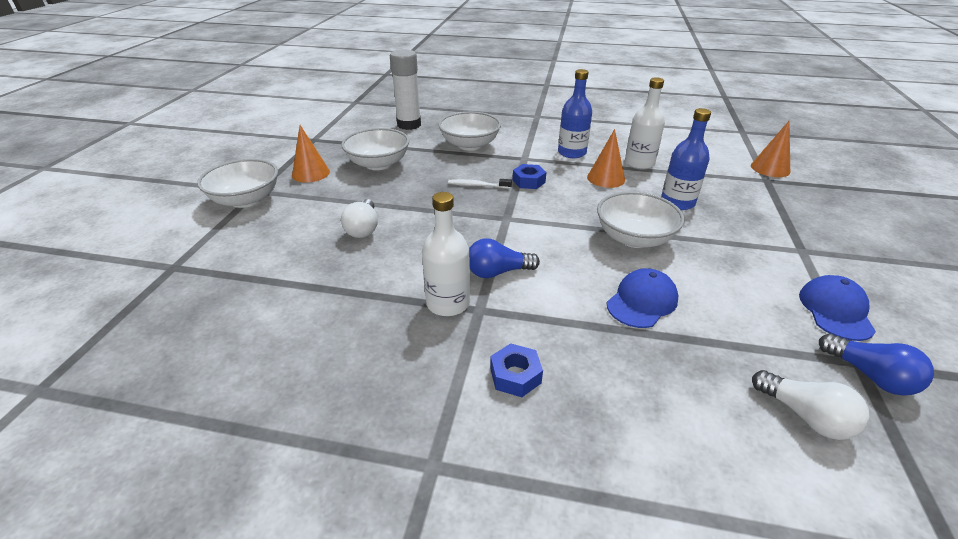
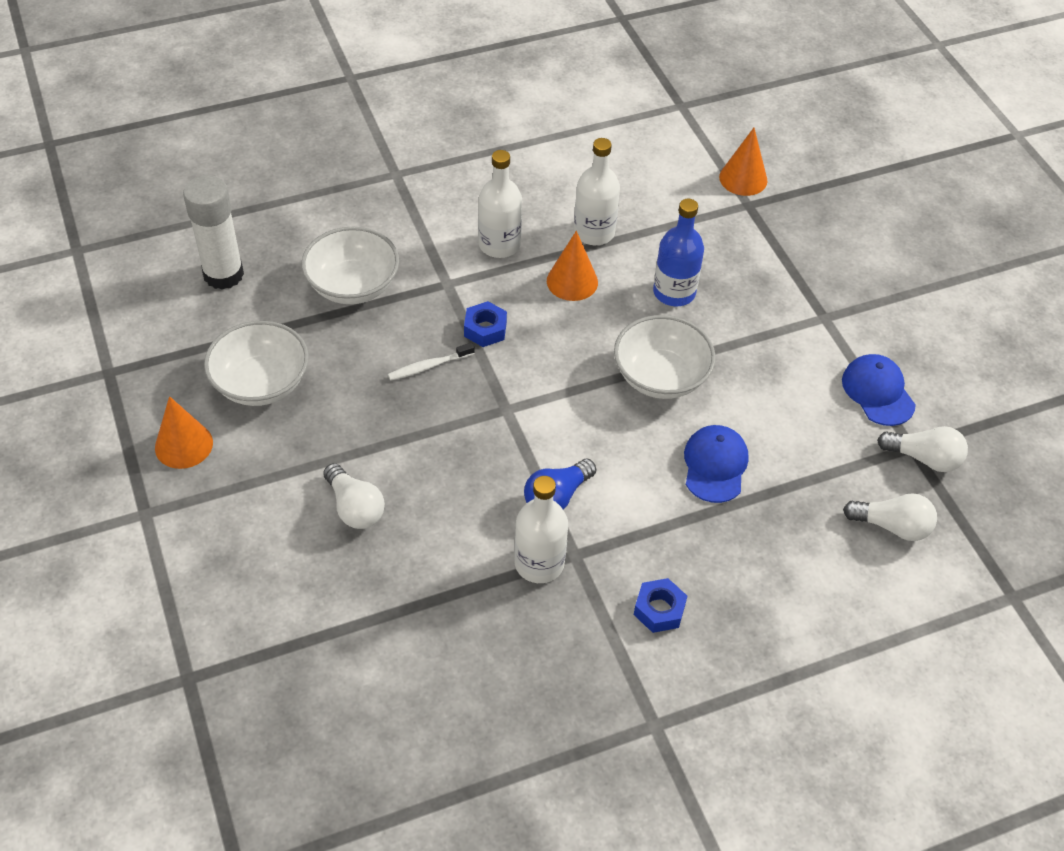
camera: 35 degrees left, 15 degrees up
white bowl [197,159,278,208] -> none
blue bottle [558,69,592,158] -> white bottle [478,150,522,258]
blue light bulb [819,333,934,396] -> white light bulb [877,426,968,472]

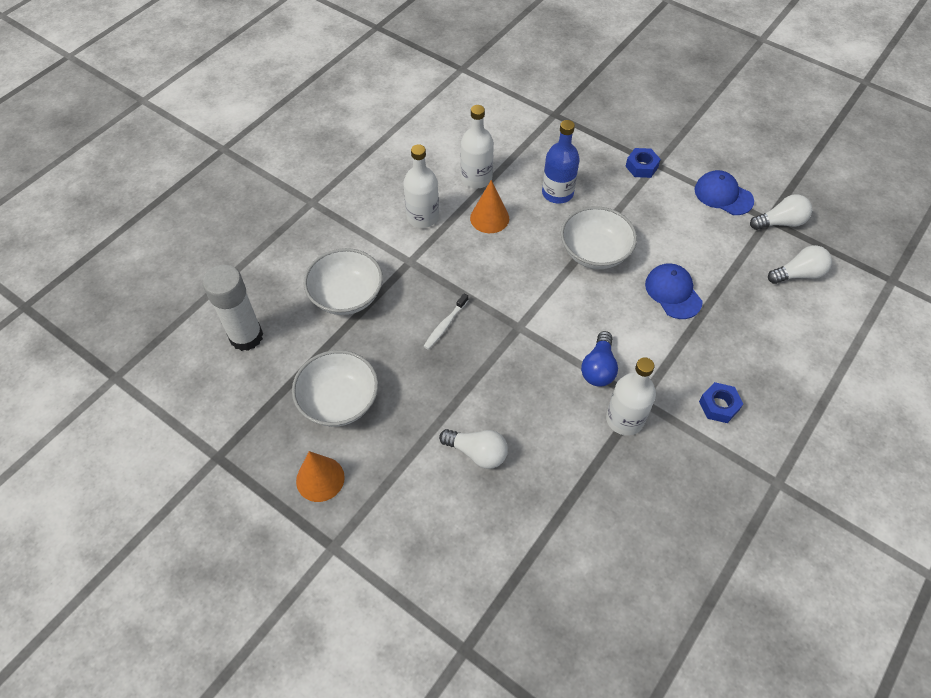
camera: 30 degrees left, 5 degrees up
blue nut [464,301,507,347] -> blue nut moved to [625,148,661,178]
orange cone [719,128,767,196] -> none

